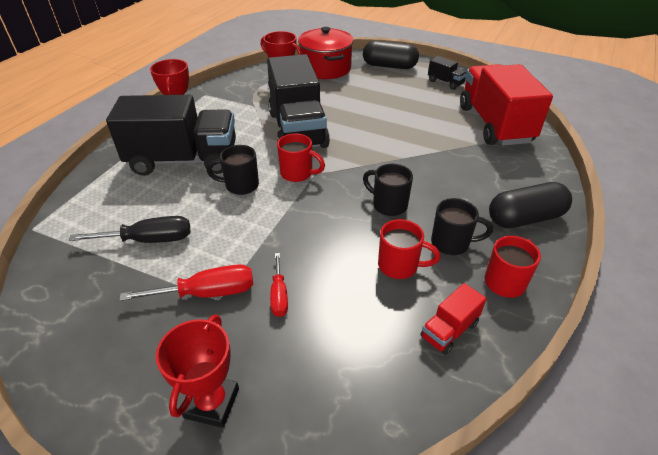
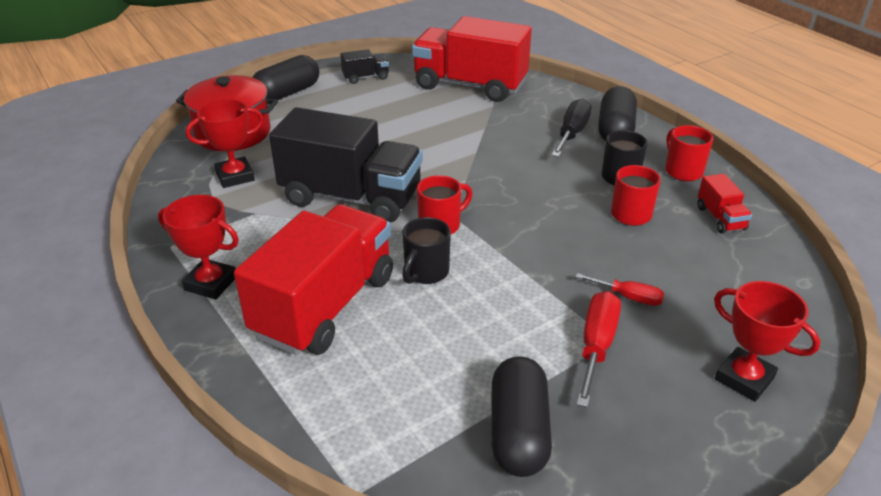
camera: 60 degrees left, 5 degrees down
black screwdriver [69,216,190,243] -> black screwdriver moved to [551,98,591,157]
black truck [106,95,236,176] -> red truck [234,204,393,355]
black mug [363,164,413,216] -> none
none -> black capsule [491,356,552,477]

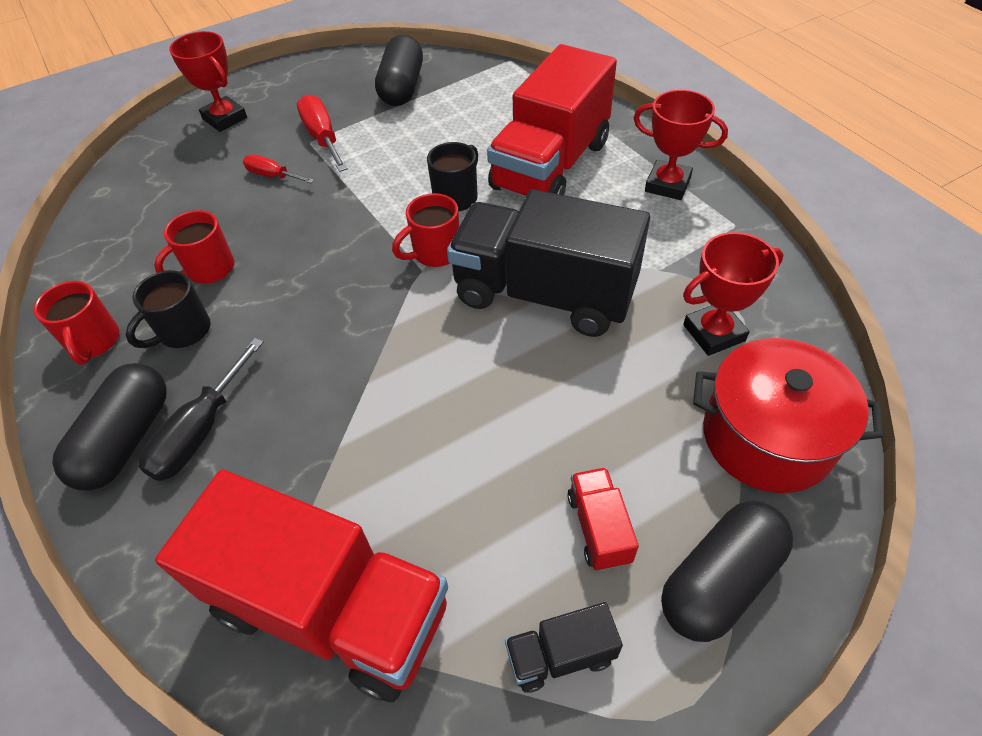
camera: 175 degrees left, 15 degrees up
red screwdriver [576,291,621,408] -> red screwdriver turned 135 degrees clockwise [297,94,348,172]
red truck [697,174,752,234] -> red truck moved to [568,467,639,571]

